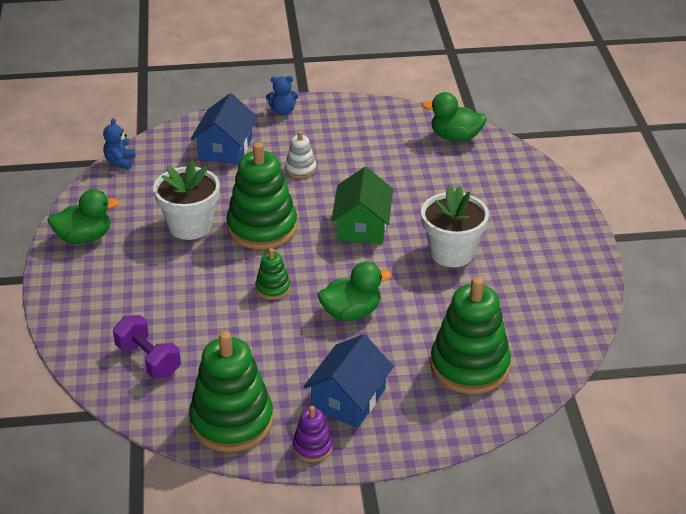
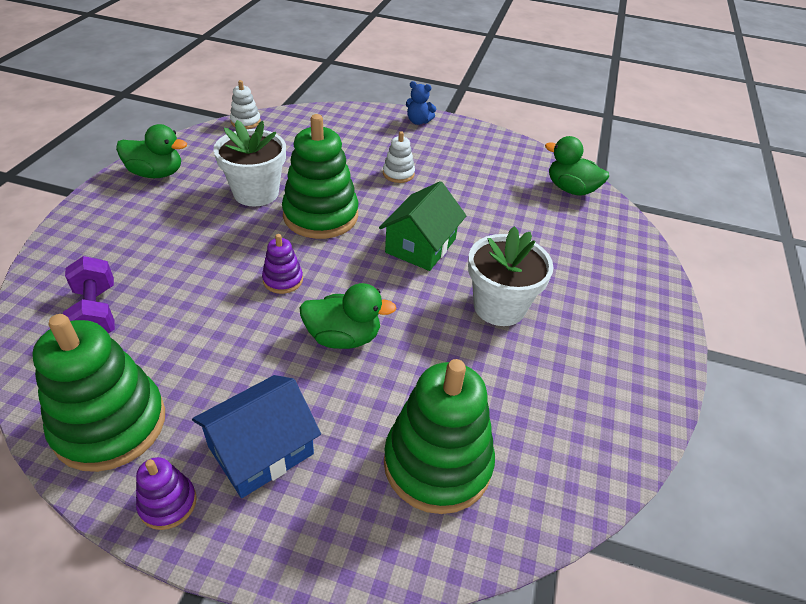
camera: 20 degrees right, 5 degrees up
blue teddy bear [103,118,135,170] -> white stacking toy [230,80,261,129]
blue house [191,93,257,165] -> none
green stacking toy [255,248,290,300] -> purple stacking toy [262,234,303,294]

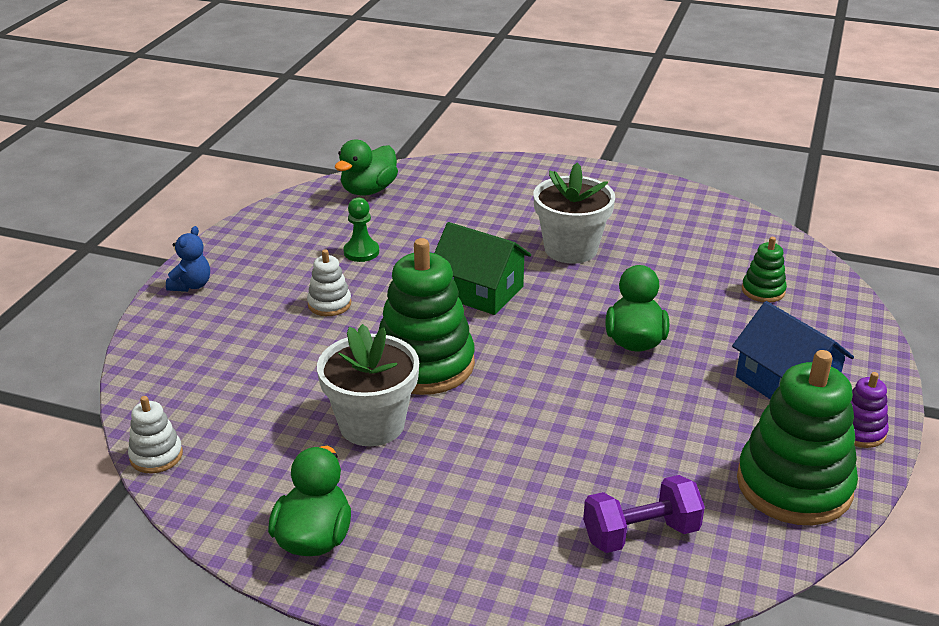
camera: 85 degrees left, 10 degrees down
purple stacking toy [262,234,303,294] -> none
green stacking toy [384,359,495,514] -> green stacking toy [742,237,787,303], size x0.47
none -> green pawn [344,198,379,262]

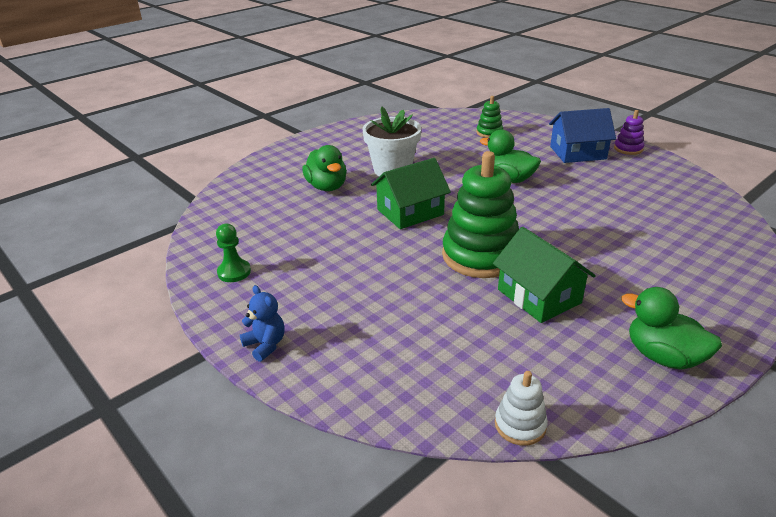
camera: 60 degrees left, 0 degrees up
white stacking toy [307,249,351,316] -> none
white flower pot [317,324,419,446] -> green house [493,227,596,323]
green duck [335,139,398,196] -> green duck moved to [302,145,347,191]
green pawn [344,198,379,262] -> green pawn moved to [216,224,251,282]
purple dumbbell [583,475,705,553] -> none
green stacking toy [737,350,858,525] -> none

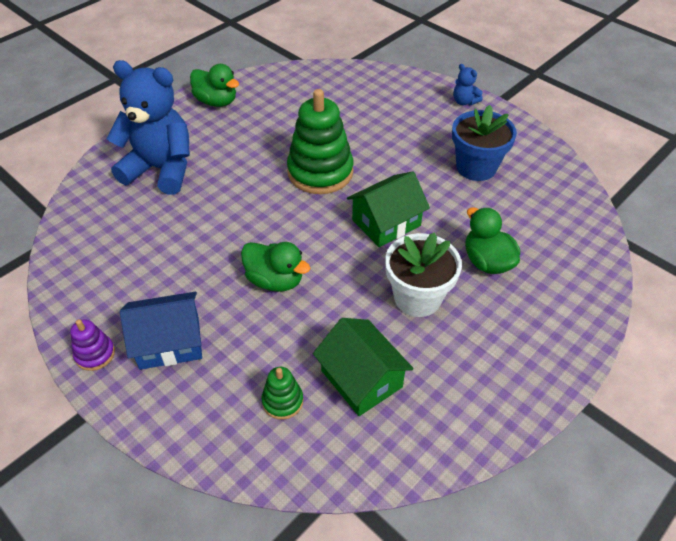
camera: 175 degrees right, 15 degrees up
green pawn [216,224,251,282] -> none
green house [493,227,596,323] -> green house moved to [313,318,414,416]
white stacking toy [495,371,548,446] -> none
none -> blue teddy bear [106,60,190,194]
none -> blue flower pot [452,105,517,181]

